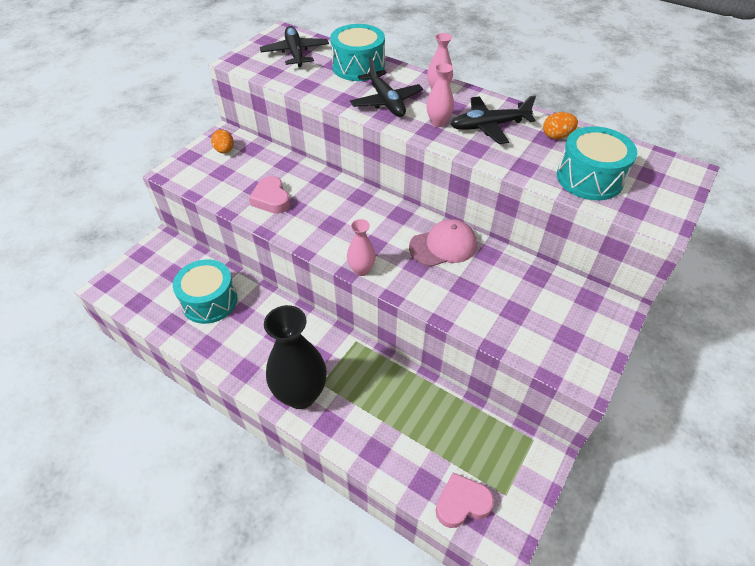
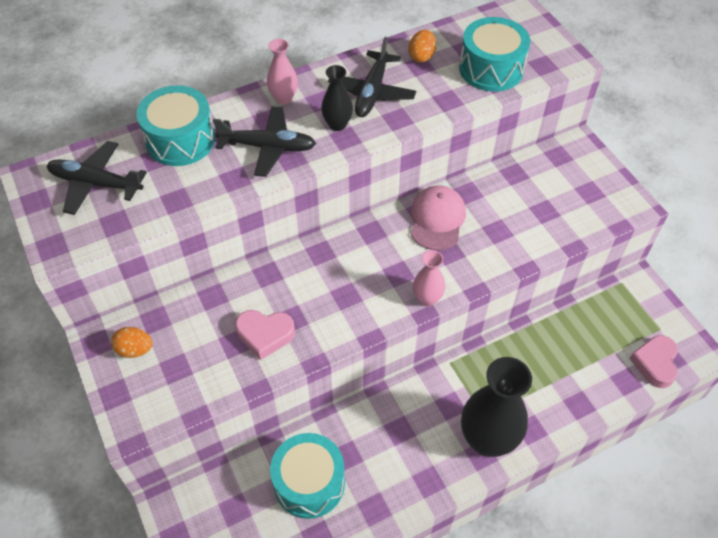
camera: 60 degrees left, 5 degrees up
pink vase [426,63,454,127] -> black vase [321,65,353,131]

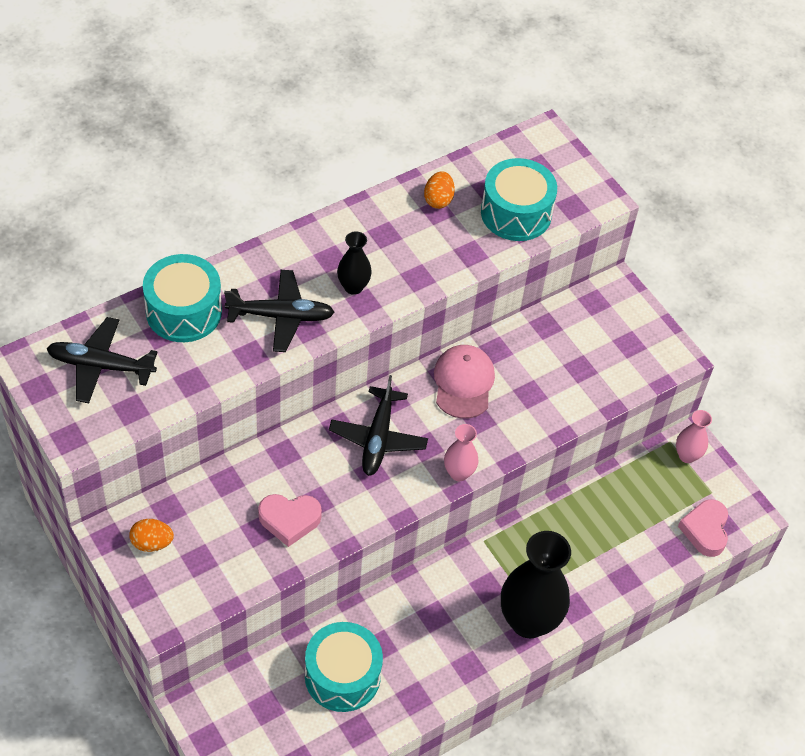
camera: 10 degrees left, 0 degrees up
pink vase [267,39,298,104] -> pink vase moved to [676,410,712,463]
black plane [328,37,416,117] -> black plane moved to [329,375,428,476]

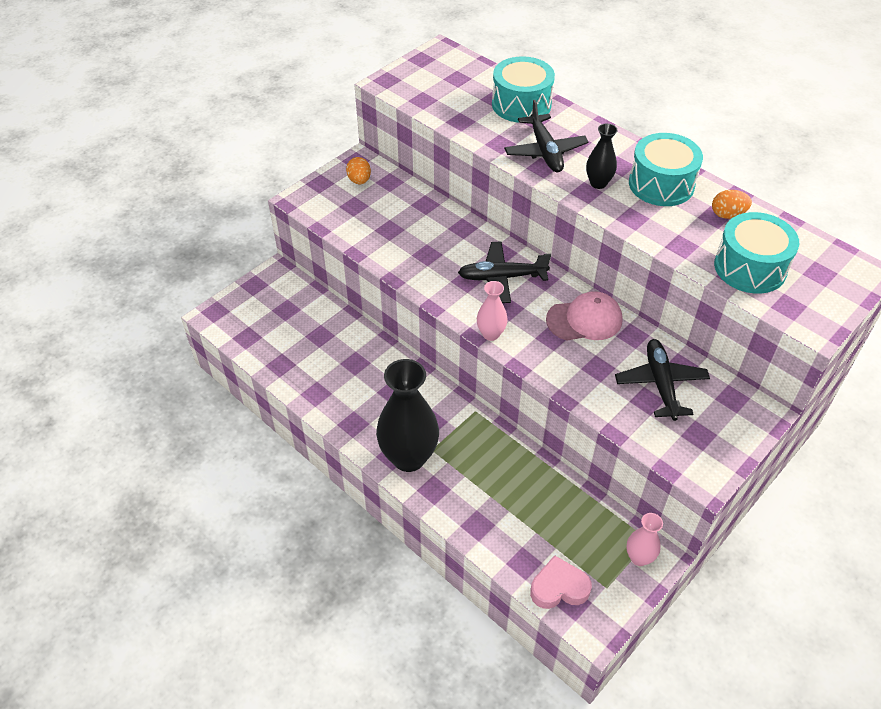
camera: 80 degrees right, 5 degrees down
black plane [46,317,158,403] -> black plane moved to [615,339,710,421]
pink heart [258,494,322,547] -> none
turquoise drum [305,622,383,712] -> turquoise drum moved to [629,133,703,206]

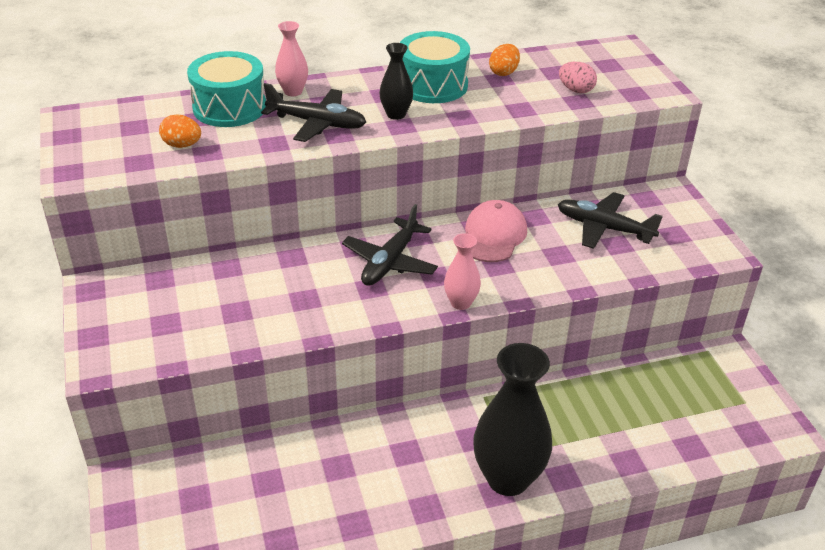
camera: 60 degrees left, 10 degrees down
orange egg [346,157,371,184] -> orange egg moved to [159,114,201,148]
pink heart [530,555,592,609] -> none
pink vase [626,513,663,566] -> pink vase moved to [275,21,308,96]
turquoise drum [714,212,799,294] -> pink egg [559,62,597,93]

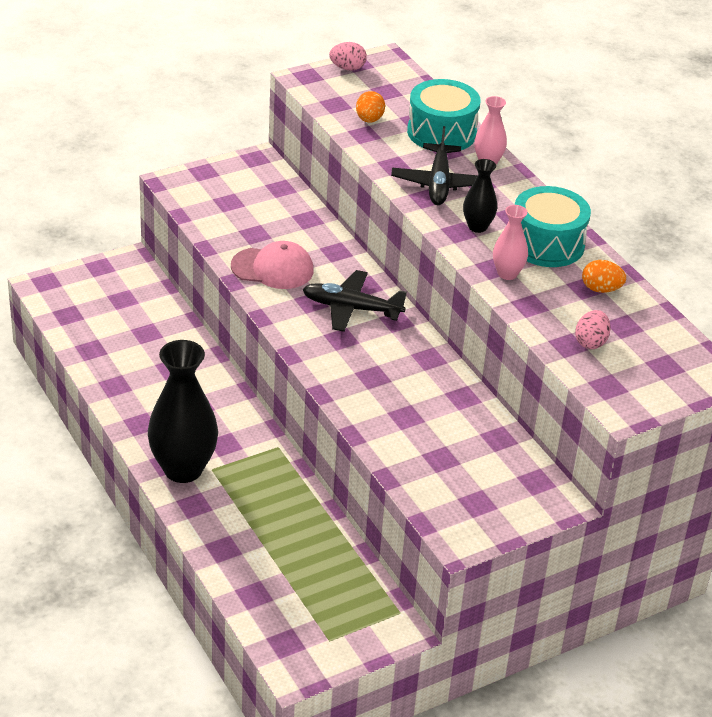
camera: 75 degrees right, 0 degrees up
pink vase [444,233,481,310] -> pink vase moved to [493,205,528,280]
pink cap [465,200,527,262] -> pink cap moved to [231,241,314,289]
black plane [558,192,663,249] -> none
none -> pink egg [329,42,367,71]

